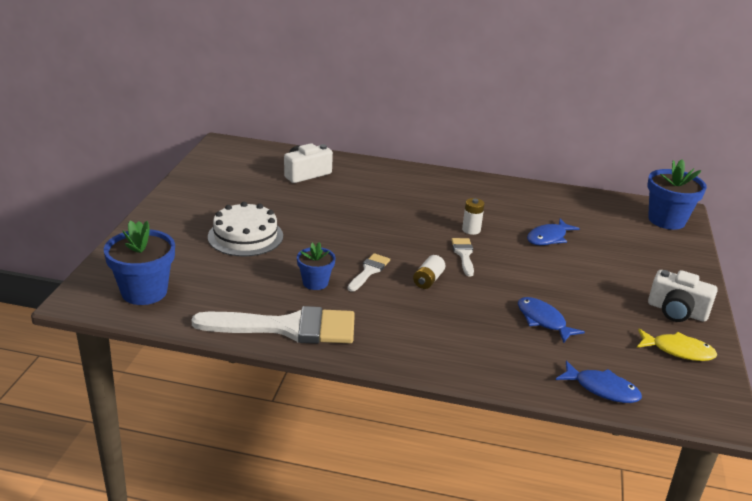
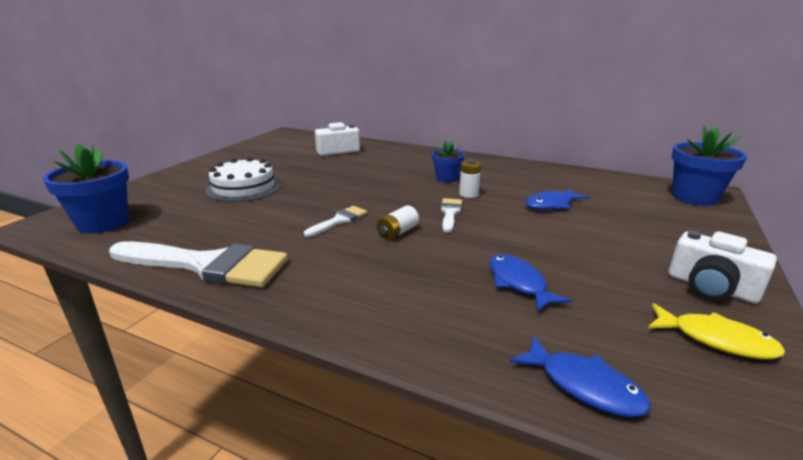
camera: 15 degrees right, 5 degrees down
blue flower pot [297,242,336,290] -> blue flower pot moved to [432,141,465,182]

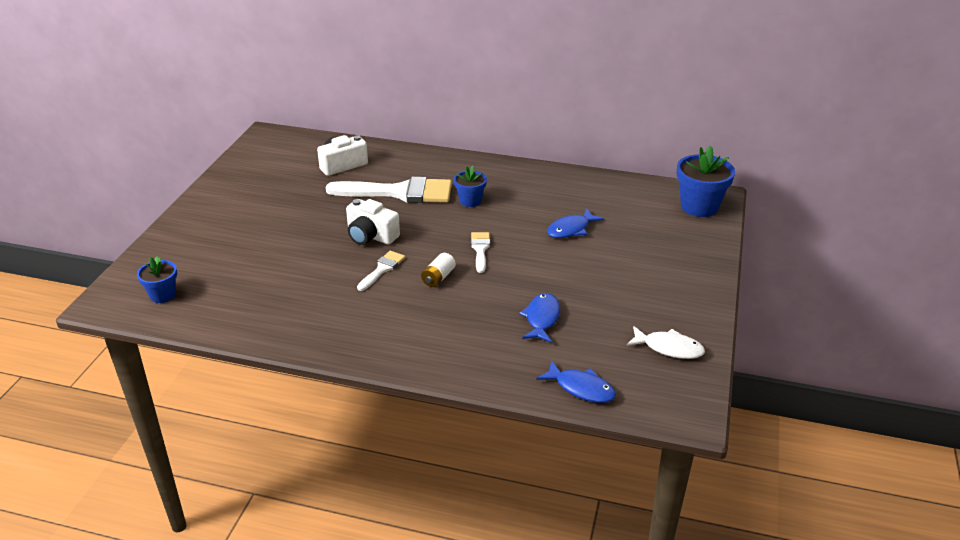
camera: 10 degrees left, 10 degrees up
blue flower pot [43,143,129,233] -> blue flower pot [137,257,177,303], size x0.59
white brush [109,241,288,287] -> white brush moved to [326,177,452,203]
white cake [206,157,281,202] -> none
white battery [459,159,481,198] -> none
blue fish [489,254,571,312] -> blue fish turned 45 degrees clockwise [519,293,560,343]
yellow fish [648,303,785,359] -> white fish [626,326,705,359]
white camera [669,231,777,304] -> white camera moved to [346,199,400,245]

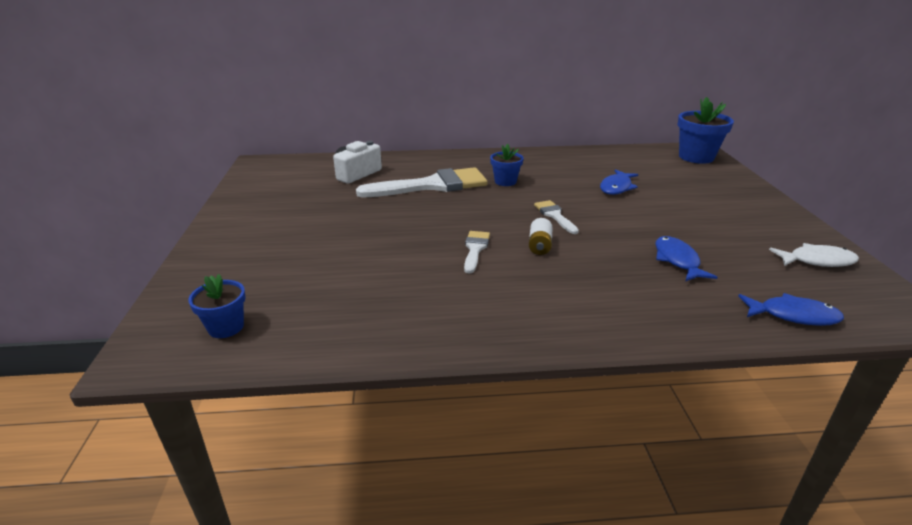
camera: 20 degrees left, 5 degrees down
white camera [346,199,400,245] -> none

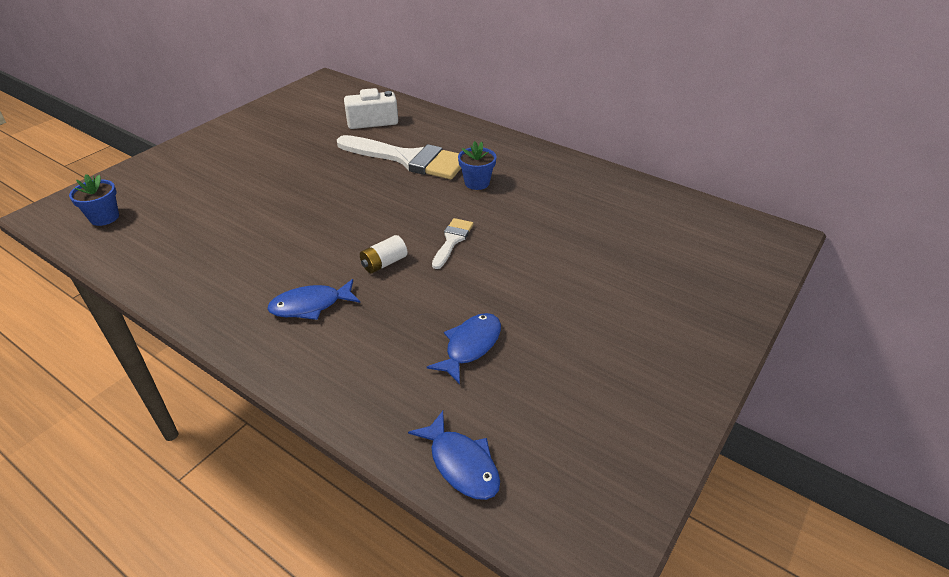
camera: 40 degrees right, 10 degrees up
white brush [464,231,490,274] -> none
blue fish [600,169,638,195] -> blue fish moved to [267,279,360,320]
blue flower pot [678,97,734,164] -> none
white fish [769,243,859,267] -> none

